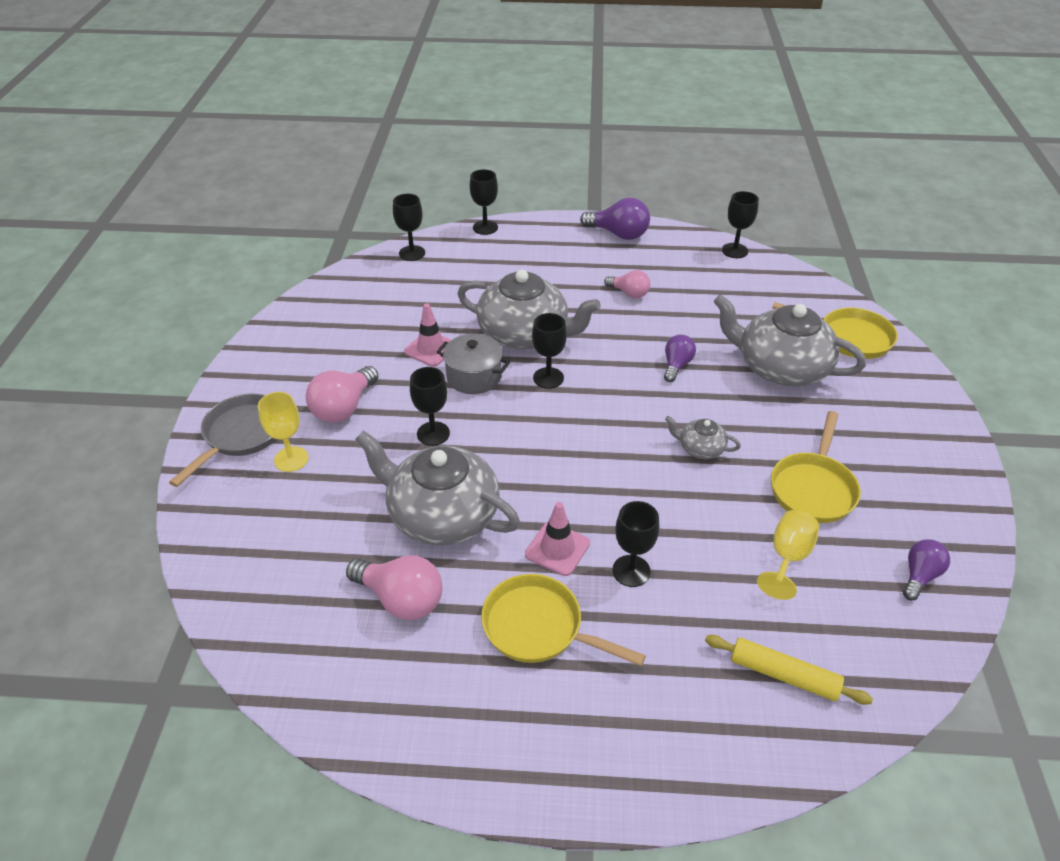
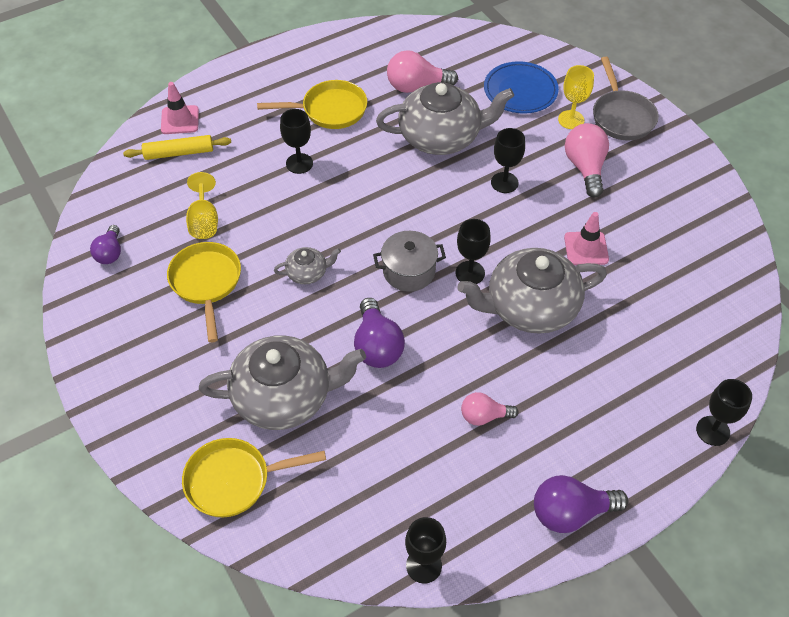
camera: 145 degrees right, 10 degrees up
black goblet [393,194,425,261] -> none
grey pot [437,334,510,394] -> grey pot moved to [373,231,446,292]
pink traffic cone [525,502,590,576] -> pink traffic cone moved to [161,82,199,134]
purple light bulb [664,335,696,382] -> purple light bulb [354,298,405,368], size x1.59
none -> blue plate [484,61,559,114]

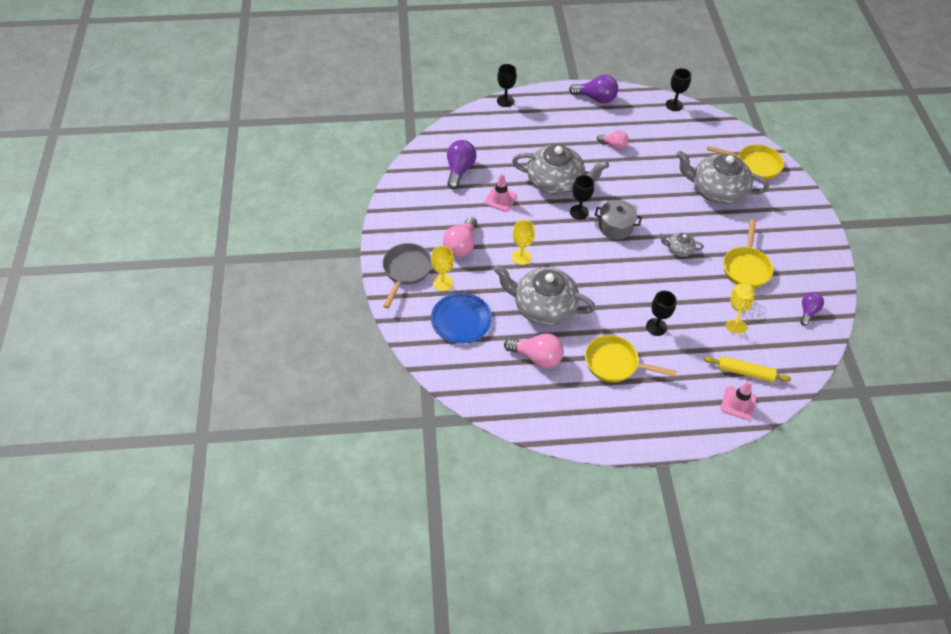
camera: 155 degrees left, 0 degrees up
purple light bulb [354,298,405,368] -> purple light bulb moved to [447,140,476,189]
black goblet [491,128,525,193] -> yellow goblet [512,220,535,265]

